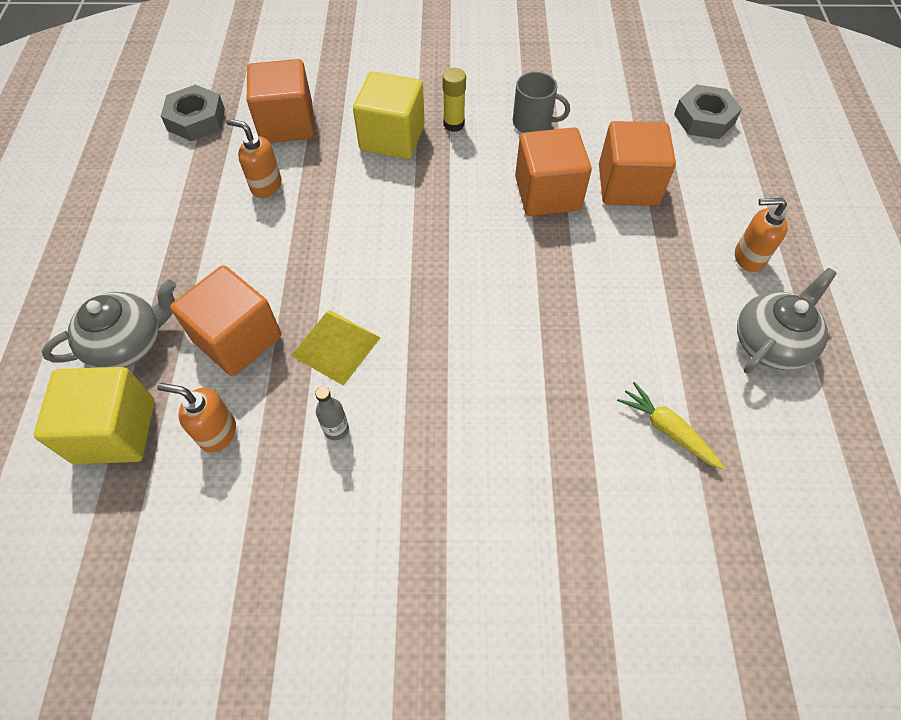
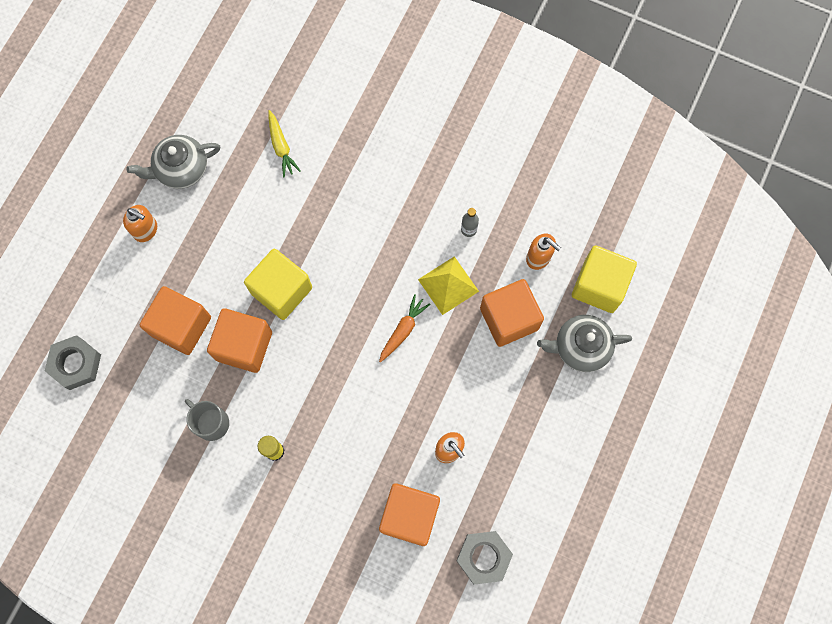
camera: 155 degrees left, 15 degrees up
yellow cube [353,71,425,159] -> yellow cube moved to [244,249,312,320]
none -> orange carrot [379,294,431,363]

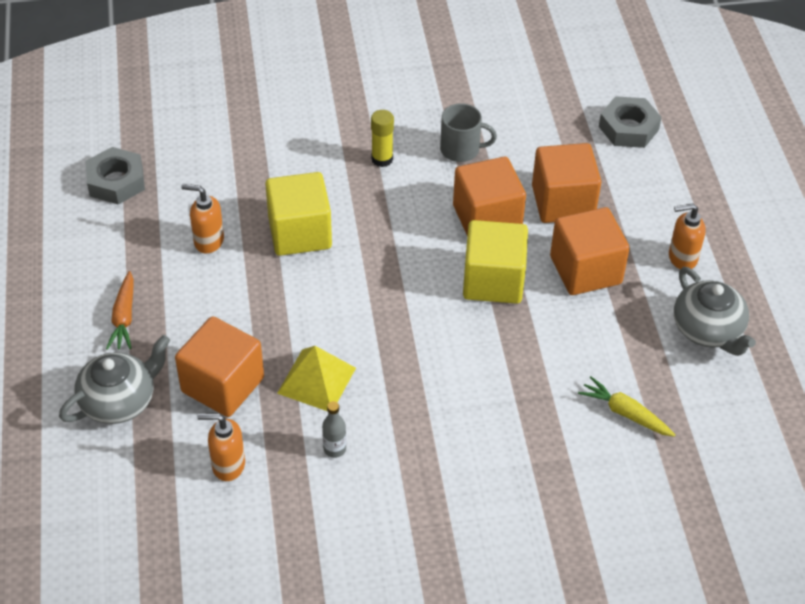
camera: 145 degrees right, 25 degrees down
grey teapot [127,135,220,189] -> grey teapot turned 120 degrees clockwise [674,267,756,356]
orange carrot [379,294,431,363] -> orange carrot moved to [106,271,134,350]
orange cube [379,483,440,546] -> orange cube moved to [550,207,630,295]
yellow cube [572,245,637,313] -> yellow cube moved to [265,172,332,256]

